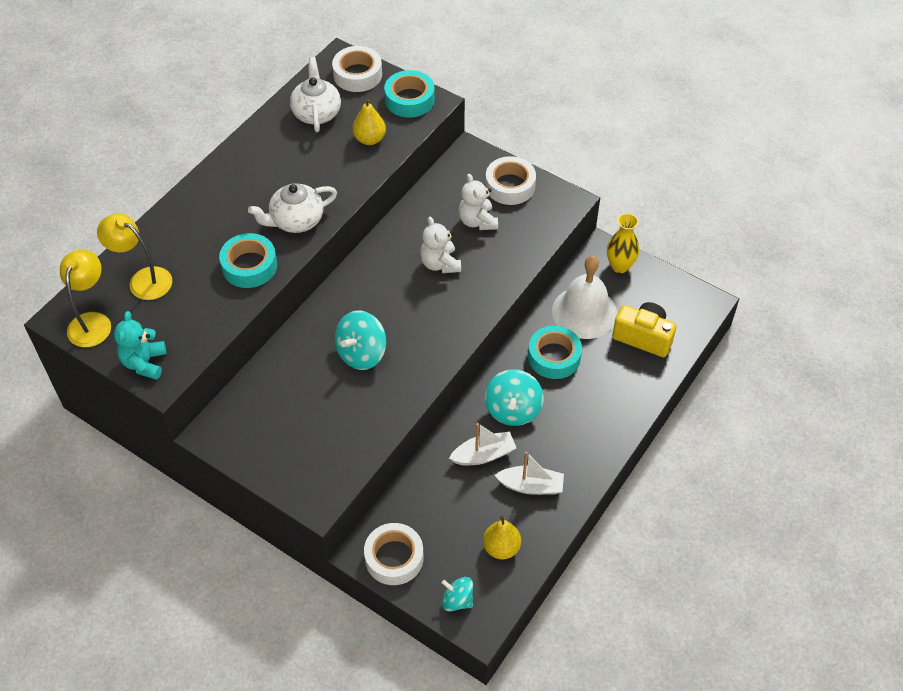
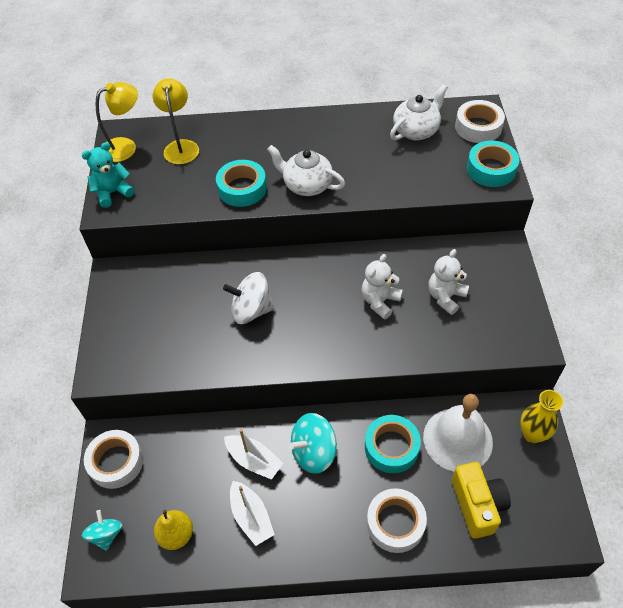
camera: 55 degrees right, 0 degrees up
turquoise spinning top [335,310,387,370] -> white spinning top [223,272,274,324]
yellow pear [352,99,386,145] -> none
white tape [485,156,536,205] -> white tape moved to [367,488,427,553]

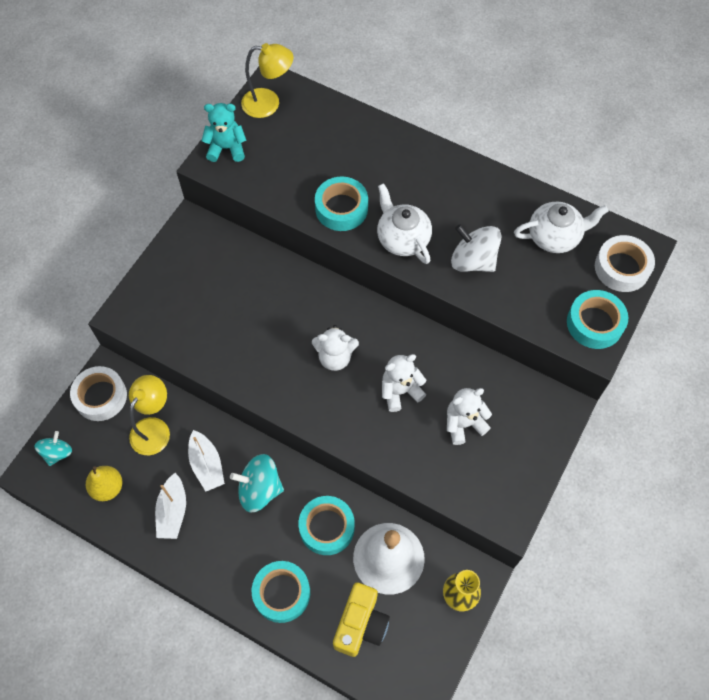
camera: 30 degrees right, 10 degrees up
yellow lamp [153,78,199,164] -> yellow lamp moved to [129,375,170,455]
white spinning top [223,272,274,324] -> white spinning top moved to [451,224,502,272]
white tape [367,488,427,553] -> turquoise tape [252,561,310,623]
none -> white teddy bear [312,325,359,371]

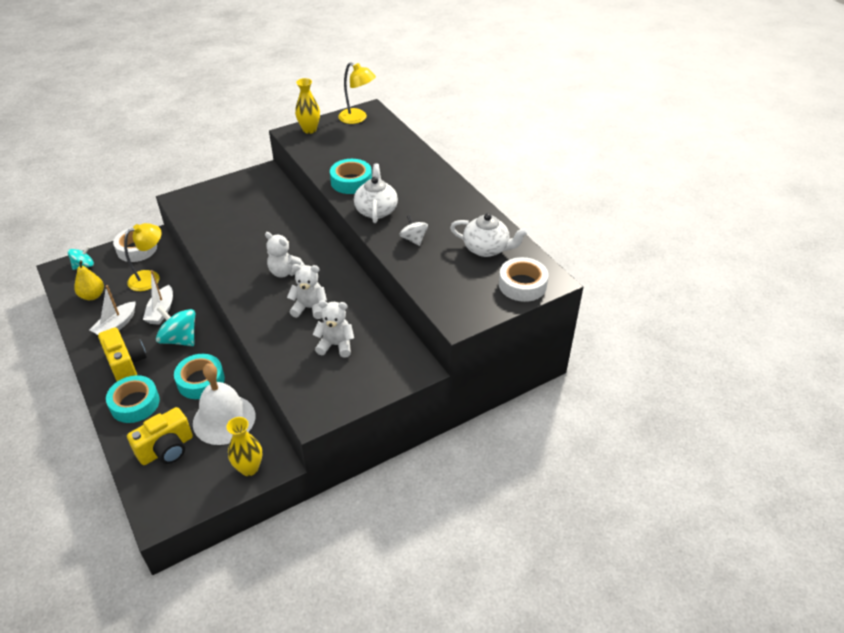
camera: 30 degrees right, 20 degrees down
turquoise teddy bear [201,103,246,162] -> yellow vase [295,78,320,134]
white spinning top [451,224,502,272] -> white spinning top [399,215,428,246], size x0.63
turquoise tape [567,290,628,349] -> none
none -> yellow camera [98,328,146,381]

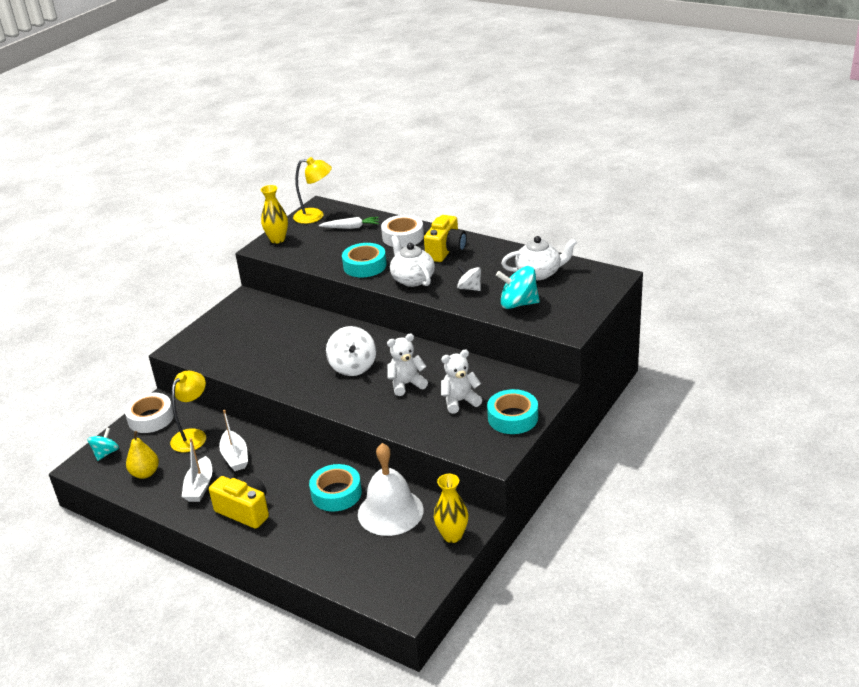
camera: 25 degrees left, 10 degrees down
turquoise tape [106,375,160,423] -> turquoise tape moved to [487,389,538,434]
yellow camera [127,407,193,465] -> yellow camera moved to [424,215,467,262]
turquoise spinning top [156,306,195,346] -> turquoise spinning top moved to [496,266,540,309]
white teddy bear [265,232,305,278] -> white spinning top [326,326,376,376]
white tape [499,257,549,302] -> white tape moved to [381,215,424,248]
none -> white carrot [319,217,379,229]

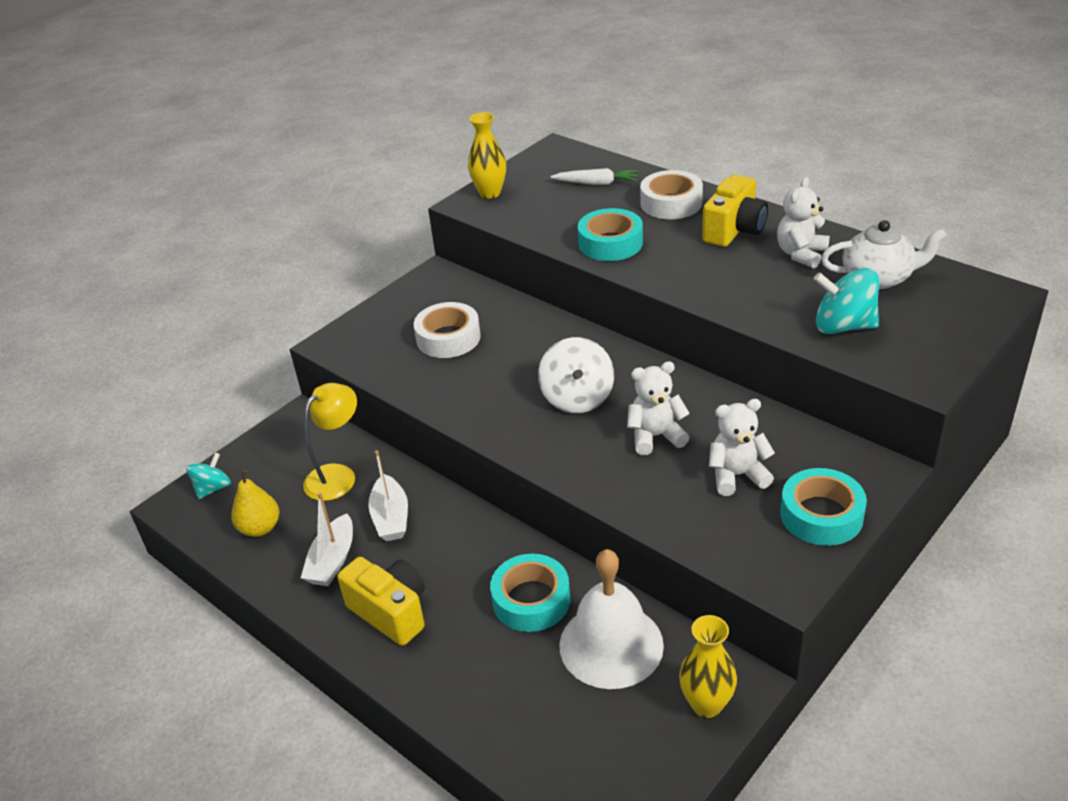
camera: 10 degrees right, 5 degrees up
white tape [125,393,174,433] -> white tape moved to [414,302,481,358]
yellow lamp [293,157,332,224] -> none
white teapot [390,235,435,287] -> none
white spinning top [457,266,481,291] -> none
none -> white teddy bear [777,177,830,268]

